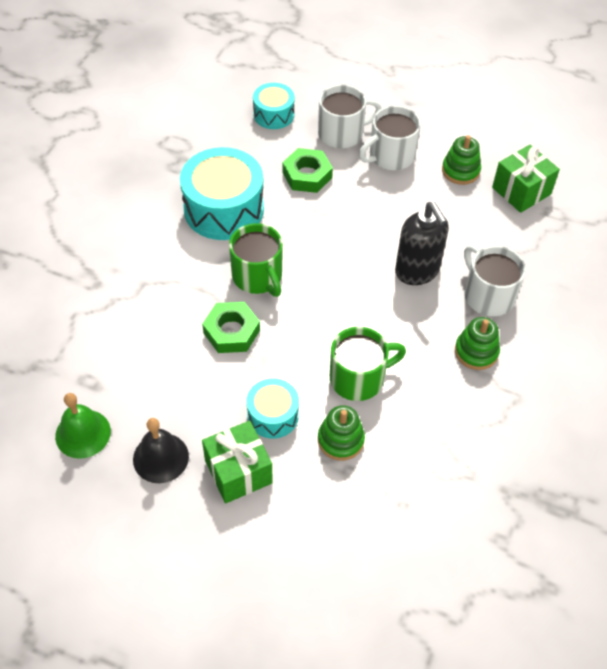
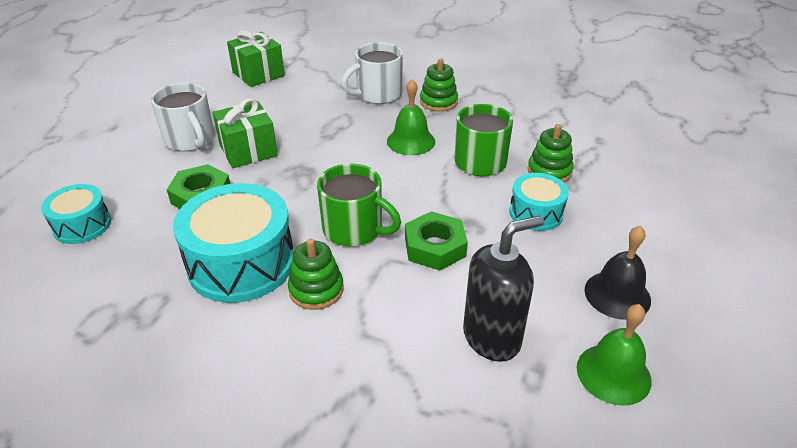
camera: 90 degrees left, 15 degrees down
green gift [202,421,273,503] -> green gift moved to [213,98,278,168]
green mug [229,223,283,297] -> green mug turned 60 degrees clockwise [317,164,401,247]
white mug [318,84,382,148] -> none
black soap dispenser [395,202,449,285] -> black soap dispenser moved to [463,215,544,362]
green stacking toy [442,135,481,185] -> green stacking toy moved to [288,239,344,310]
none -> green bell [387,79,435,155]

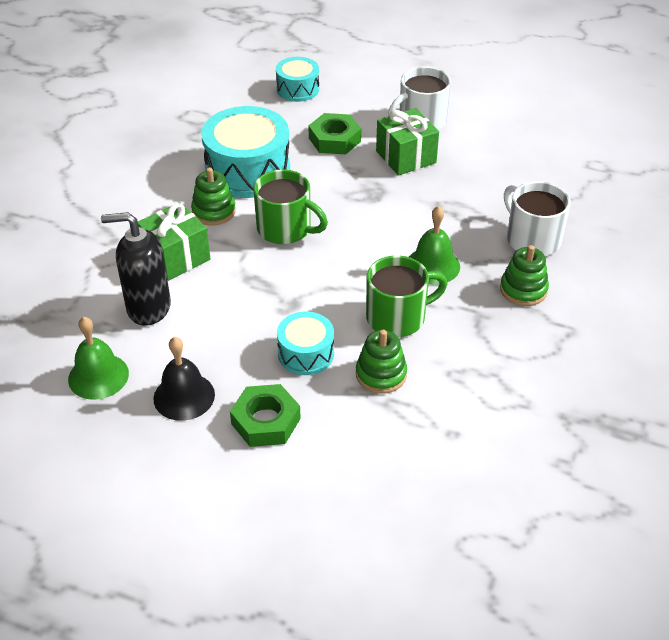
camera: 90 degrees right, 5 degrees up
green gift [227,30,285,87] -> green gift moved to [138,202,211,281]
green mug [317,164,401,247] -> green mug turned 90 degrees counterclockwise [253,169,328,244]
green nut [405,211,468,270] -> green nut moved to [230,384,301,447]
black soap dispenser [463,215,544,362] -> black soap dispenser turned 120 degrees clockwise [101,212,171,326]

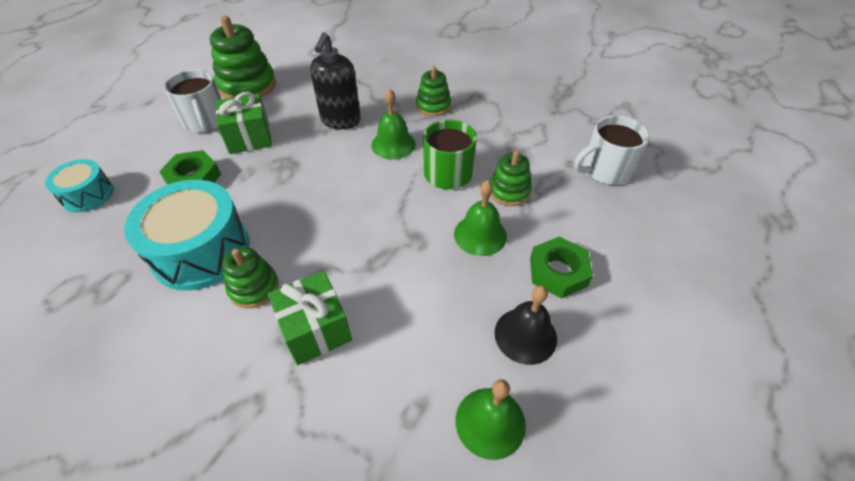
camera: 80 degrees left, 5 degrees up
black soap dispenser [101,212,171,326] -> black soap dispenser moved to [310,32,361,129]
green mug [253,169,328,244] -> none
turquoise drum [277,312,334,375] -> green bell [454,180,507,256]
white mug [504,181,571,256] -> white mug moved to [574,116,650,185]
none -> green stacking toy [210,16,276,99]

